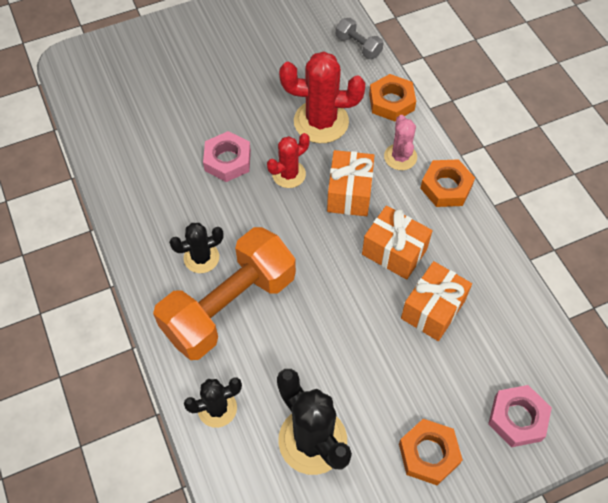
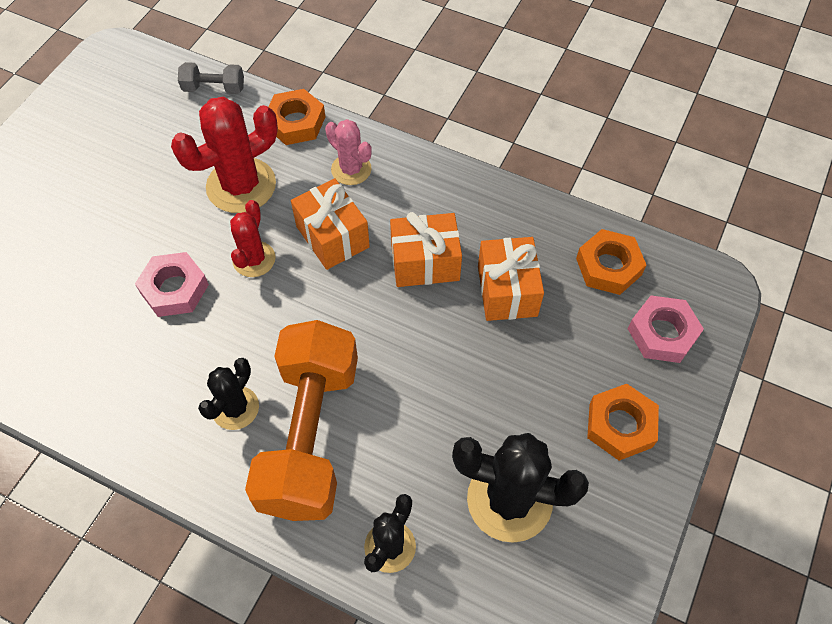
camera: 40 degrees left, 0 degrees up
orange nut [420,159,475,207] -> orange nut moved to [576,229,646,295]

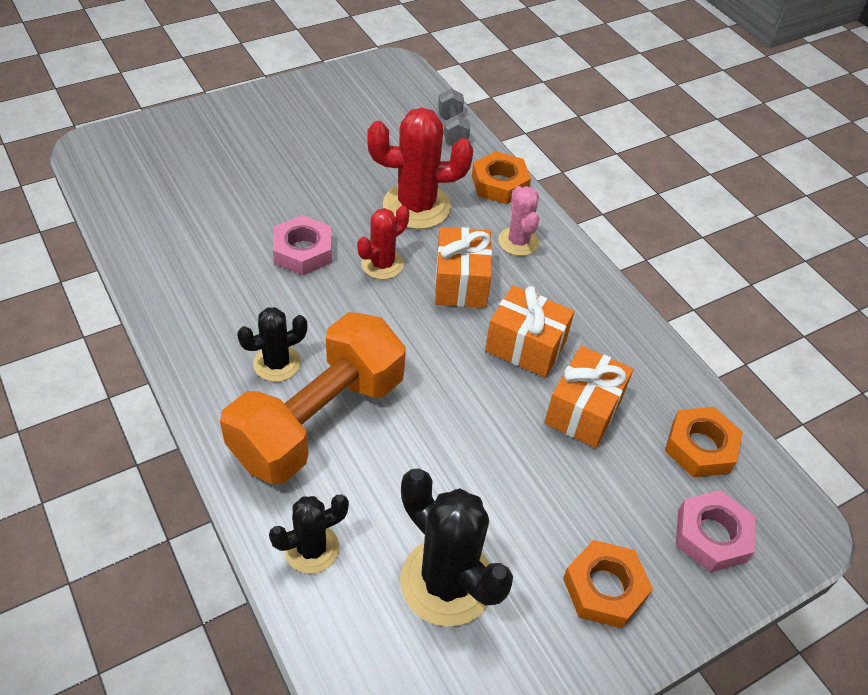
camera: 30 degrees right, 10 degrees down
grey dumbbell [178,62,244,94] -> grey dumbbell turned 45 degrees clockwise [438,89,470,143]

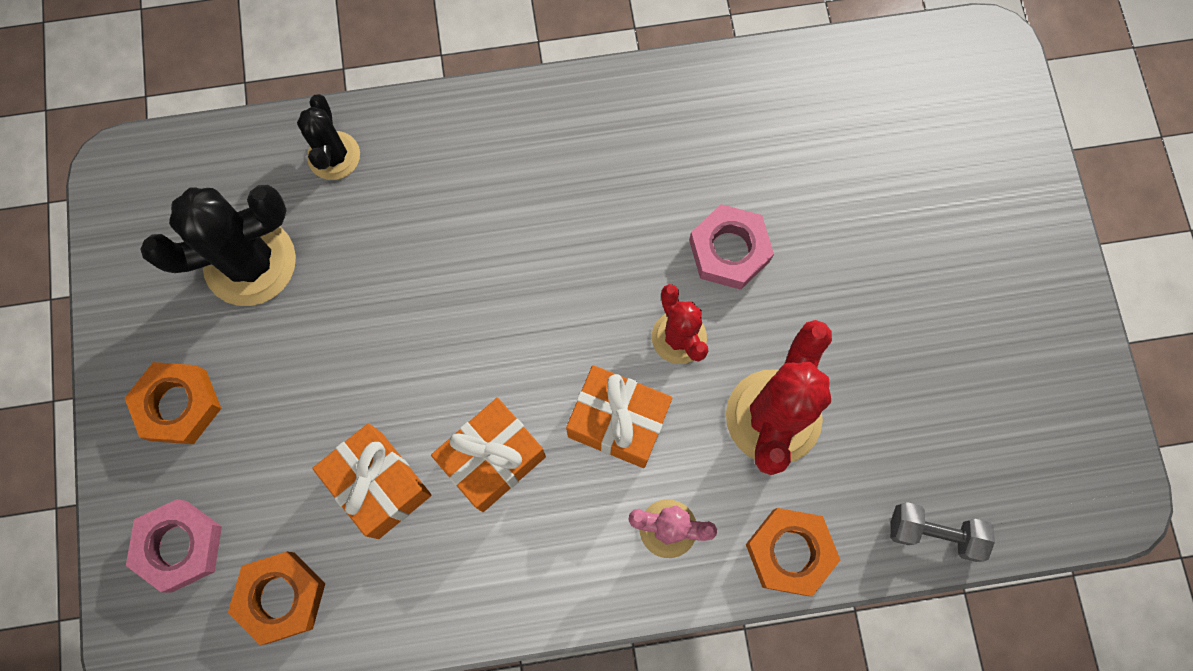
camera: 115 degrees right, 25 degrees up
orange dumbbell [220,312,406,484] -> none
black cactus [237,307,307,382] -> none

